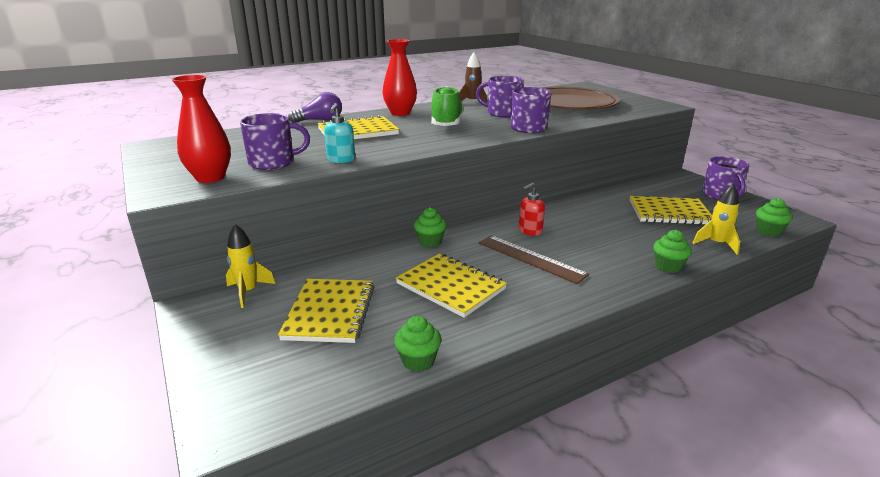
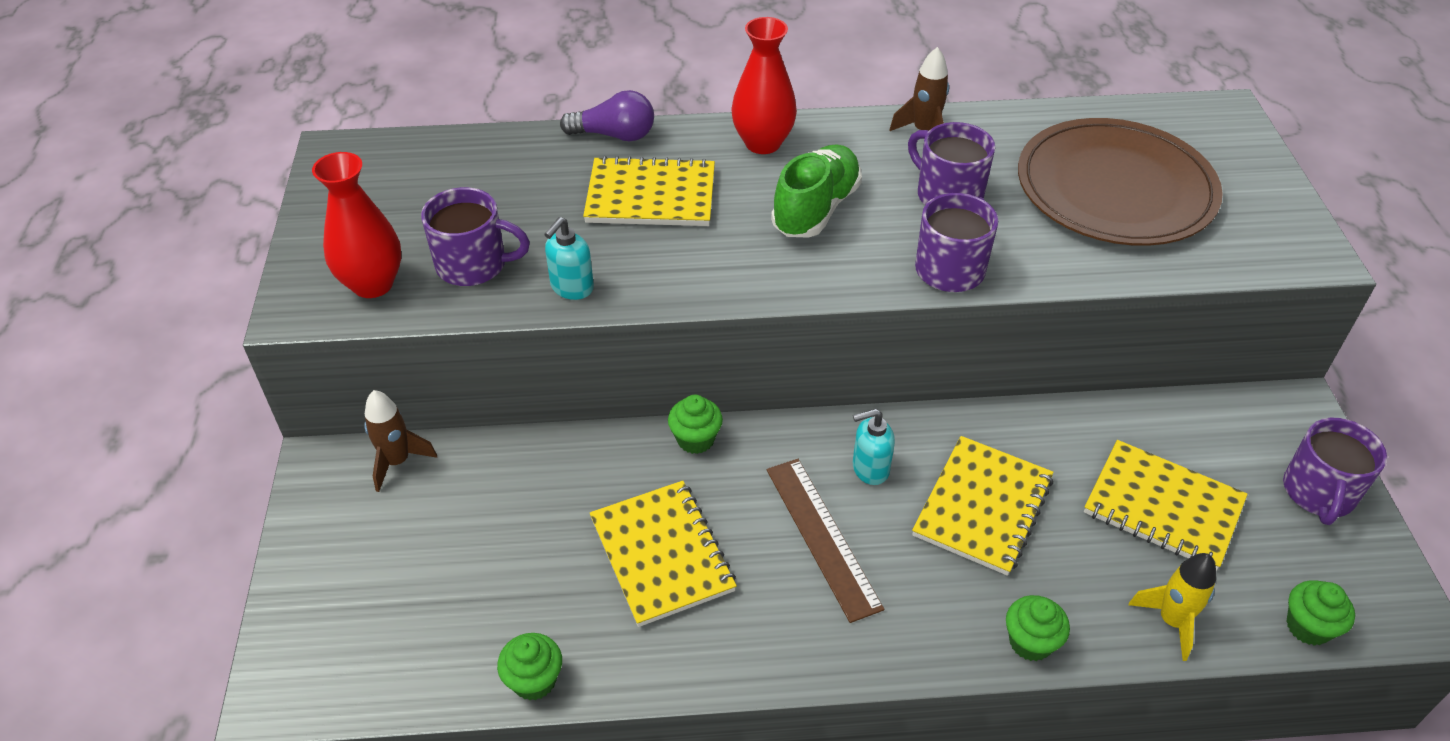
camera: 25 degrees right, 20 degrees up
yellow rocket [226,224,275,308] -> brown rocket [364,390,437,492]
yellow notebook [278,279,374,343] -> yellow notebook moved to [912,436,1054,576]
red soap dispenser [519,183,545,236] -> turquoise soap dispenser [853,409,895,485]

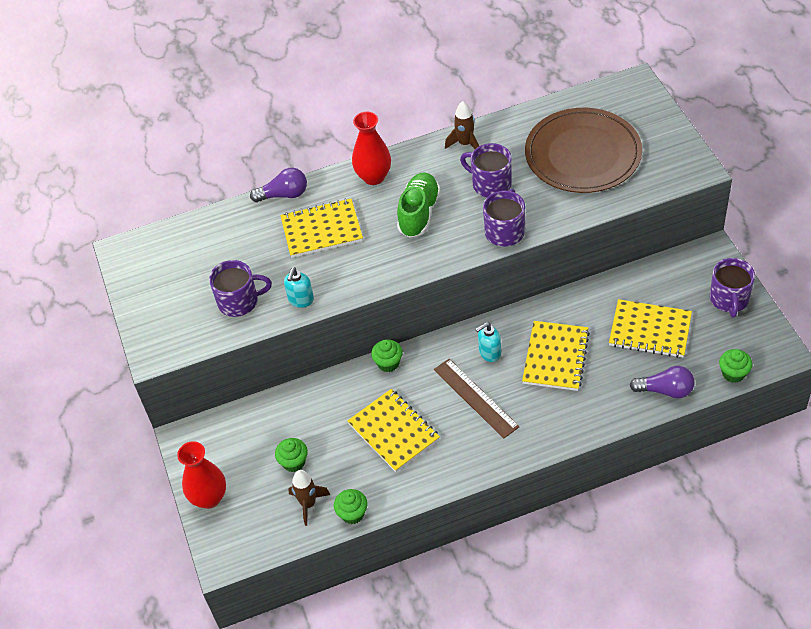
camera: 10 degrees left, 5 degrees up
red vase [312,152,401,298] -> red vase moved to [177,441,226,509]
brown rocket [364,390,437,492] -> brown rocket moved to [288,470,330,526]
green cupcake [1006,595,1070,661] -> green cupcake moved to [275,438,308,472]
yellow rocket [1128,553,1216,661] -> purple light bulb [629,366,694,398]

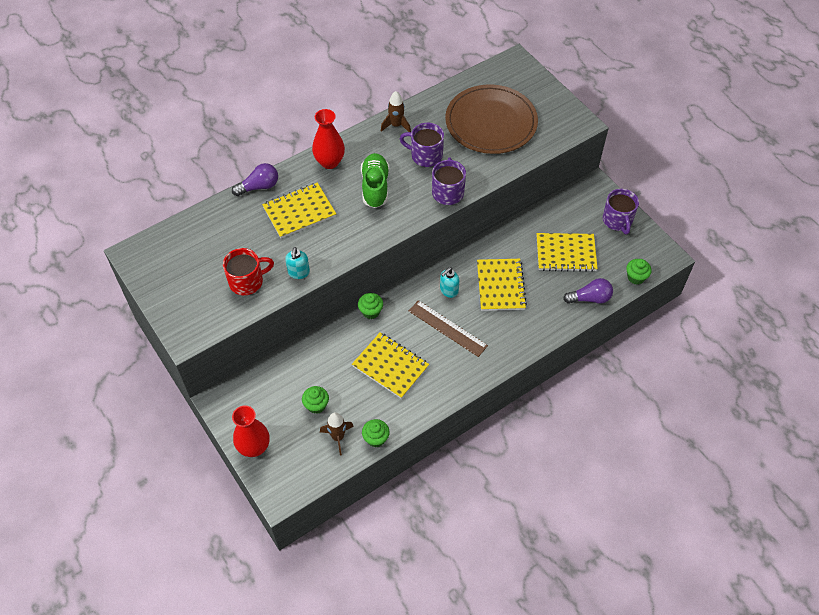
camera: 20 degrees left, 5 degrees up
purple mug [209,260,272,317] -> red mug [223,248,274,295]

